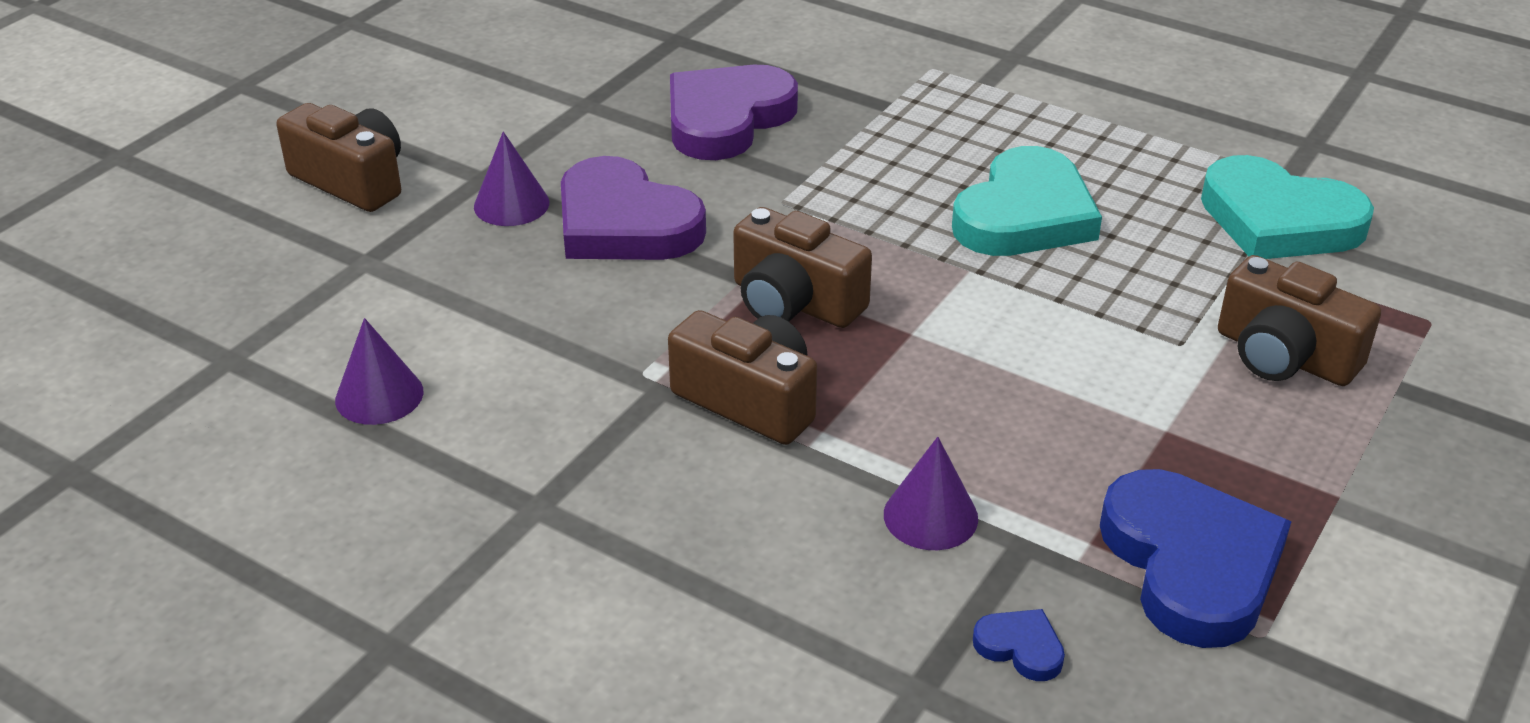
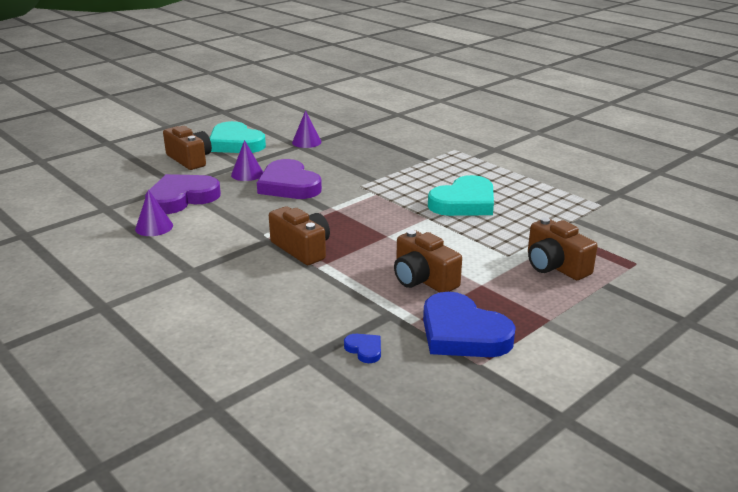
camera: 15 degrees right, 10 degrees down
purple heart [670,65,798,160] -> purple heart moved to [145,174,221,214]
brown camera [733,207,872,328] -> brown camera moved to [394,230,462,293]
purple cone [884,437,978,550] -> purple cone moved to [292,110,322,148]
blue heart [1100,469,1291,648] -> blue heart turned 135 degrees clockwise [423,292,516,357]
turquoise heart [1201,155,1374,259] -> turquoise heart moved to [210,121,266,153]

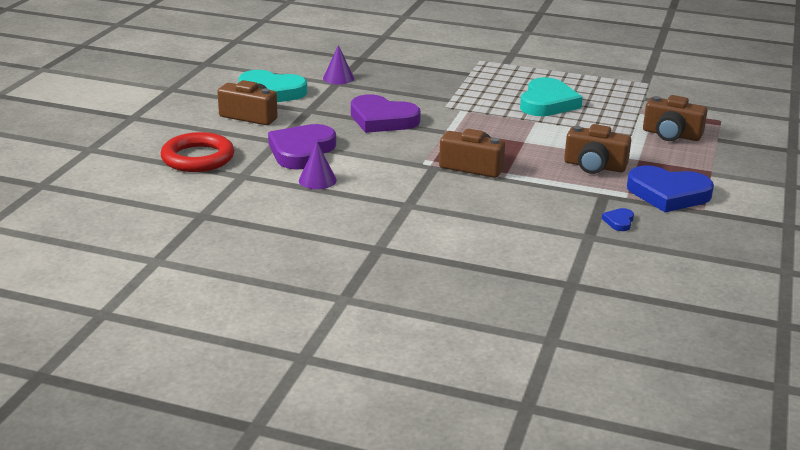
camera: 30 degrees left, 0 degrees up
purple cone [231,140,263,181] -> none
blue heart [344,334,381,363] -> blue heart turned 90 degrees counterclockwise [602,208,634,231]
none -> red ring [161,132,234,172]

